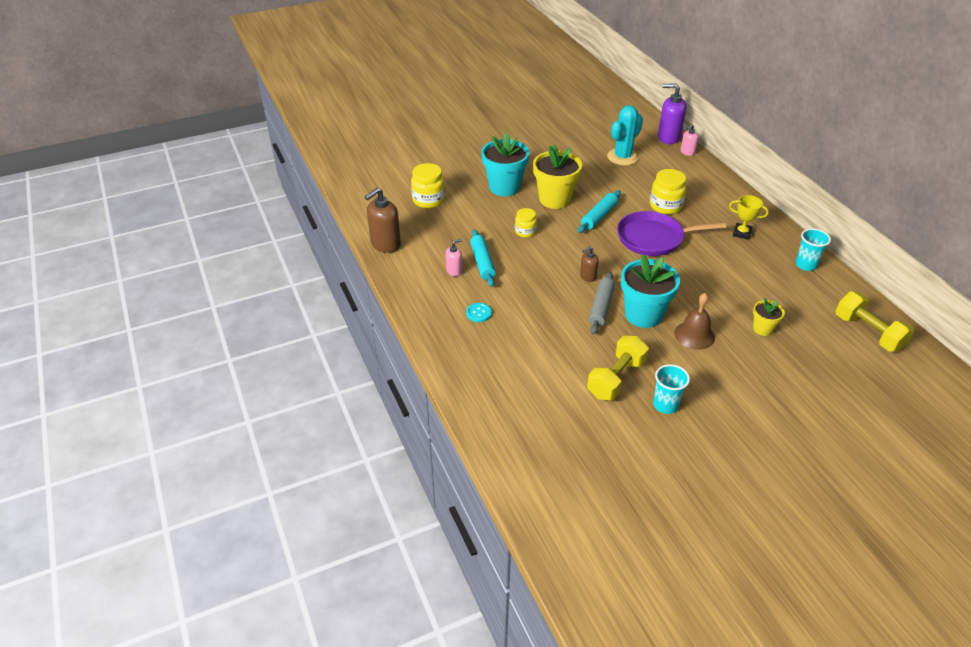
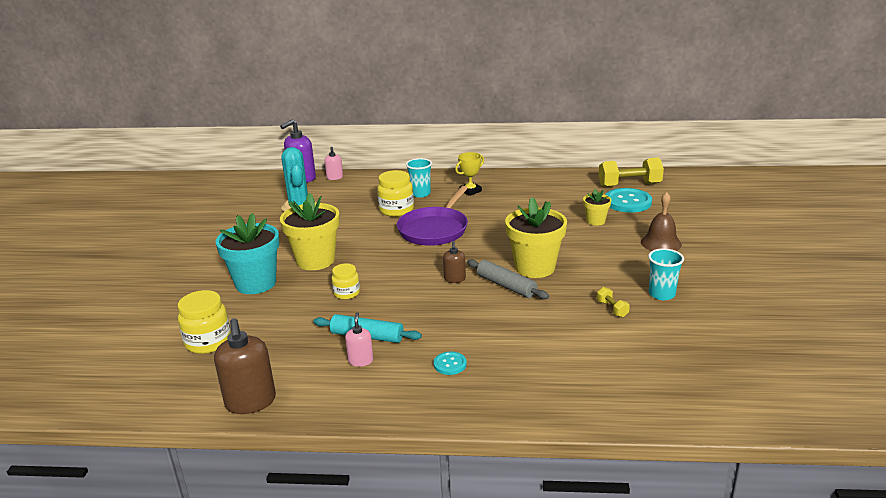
camera: 60 degrees left, 15 degrees down
turquoise rolling pin [578,190,621,233] -> none
yellow dumbbell [587,336,649,400] -> yellow dumbbell [597,287,630,317], size x0.46
turquoise flower pot [621,255,680,328] -> yellow flower pot [505,197,567,278]
brown bell [674,293,715,350] -> brown bell moved to [641,192,682,251]
turquoise cup [796,228,831,271] -> turquoise cup moved to [406,158,432,198]
none -> turquoise button [605,188,652,212]

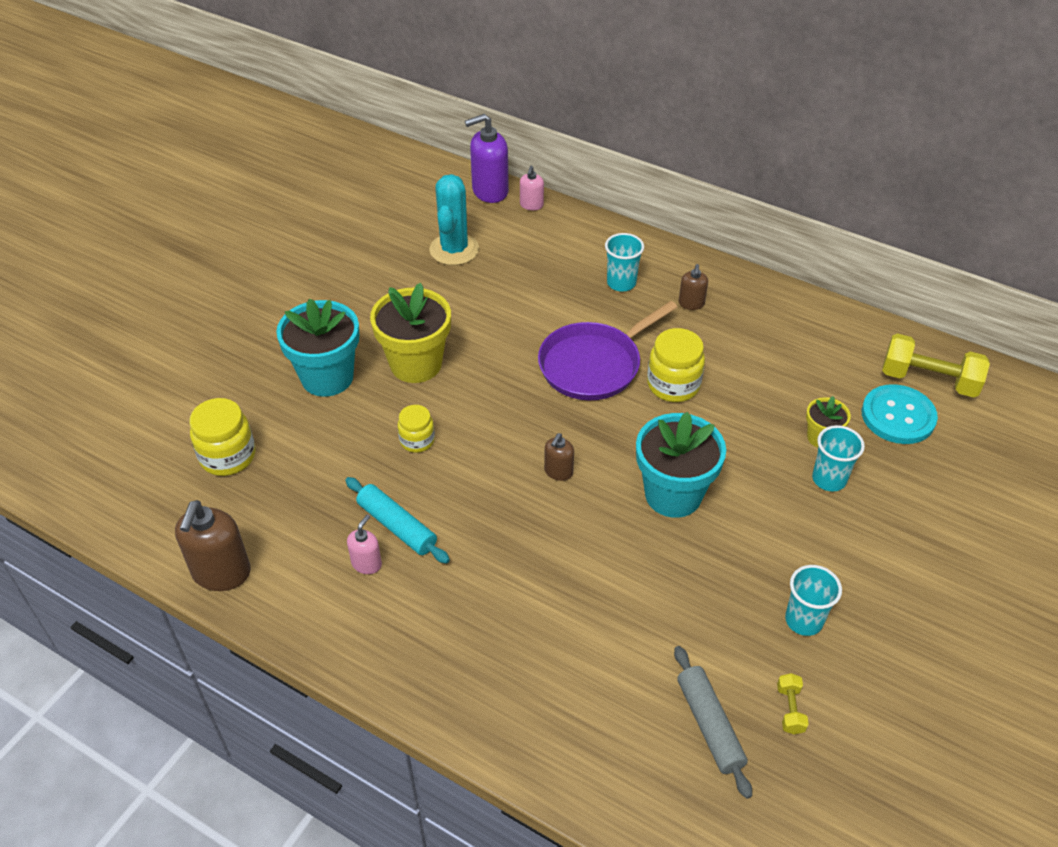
camera: 25 degrees right, 20 degrees up
yellow jar [377,170,414,217] -> yellow jar moved to [647,328,705,402]
turquoise button [434,352,467,375] -> none
yellow trophy [455,152,484,196] -> brown soap dispenser [679,264,708,310]
grey rolling pin [467,259,549,299] -> grey rolling pin moved to [674,646,752,799]
yellow flower pot [505,197,567,278] -> turquoise flower pot [636,412,726,518]
yellow dumbbell [597,287,630,317] -> yellow dumbbell moved to [777,673,809,734]
brown bell [641,192,682,251] -> none
none -> turquoise cup [812,425,865,491]

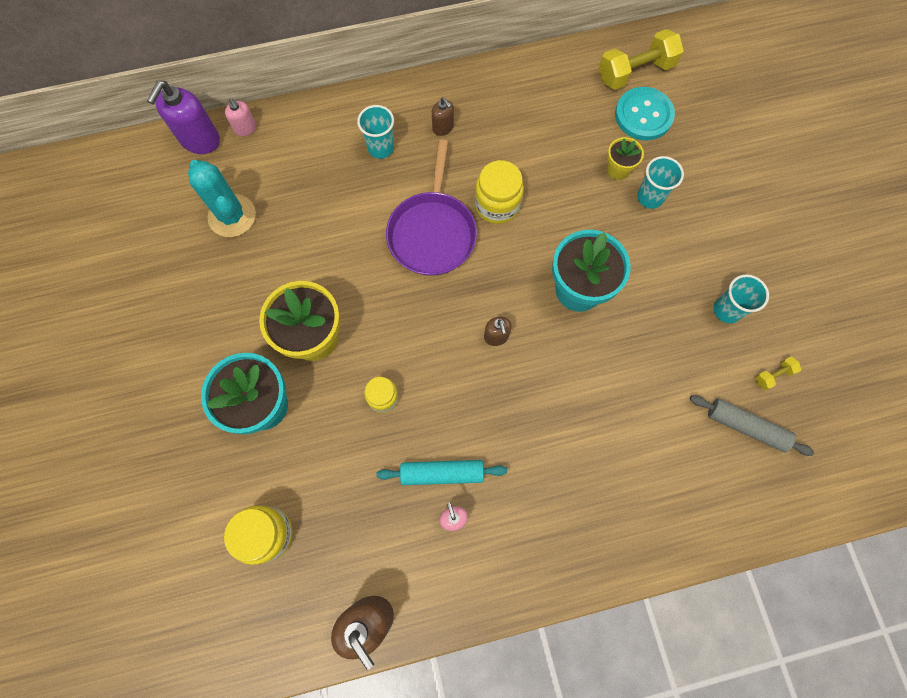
camera: 45 degrees left, 25 degrees up
yellow dumbbell [777,673,809,734] -> yellow dumbbell turned 75 degrees counterclockwise [755,356,801,390]

